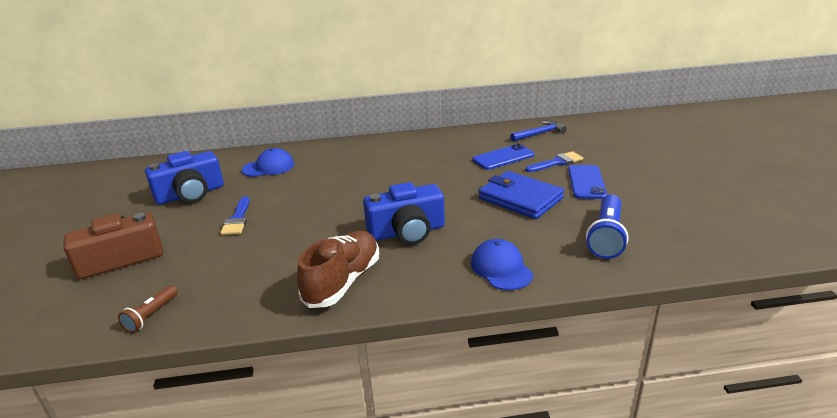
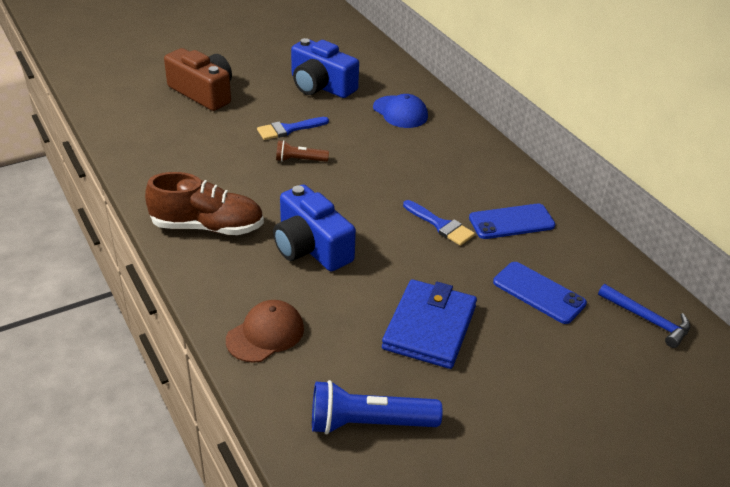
camera: 65 degrees right, 10 degrees up
brown flashlight [118,285,178,333] -> brown flashlight moved to [276,140,329,162]
blue cap [471,239,533,290] -> brown cap [226,300,304,363]
blue brush [525,151,583,172] -> blue brush moved to [403,200,475,246]
blue phone [568,165,607,199] -> blue phone moved to [469,204,555,239]

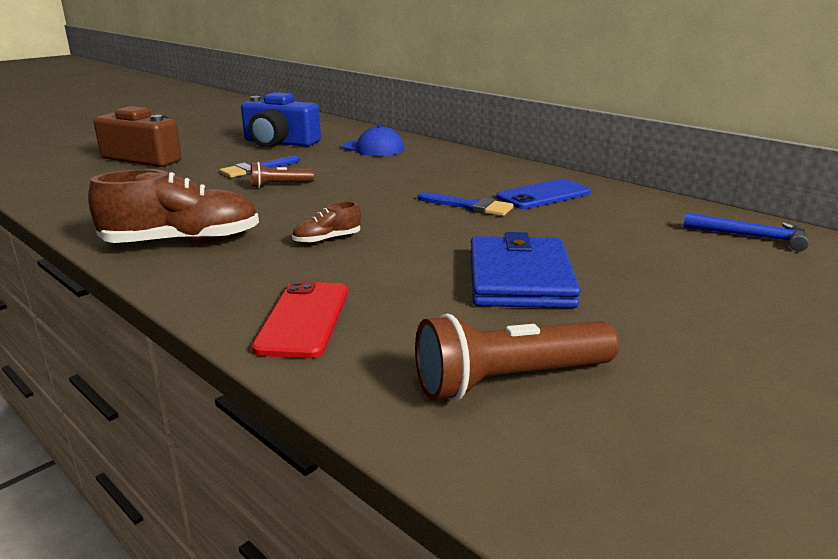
camera: 15 degrees left, 15 degrees down
brown cap [226,300,304,363] -> red phone [252,281,348,359]
blue camera [273,184,356,271] -> brown shoe [292,202,361,244]
blue flashlight [312,380,443,434] -> brown flashlight [415,314,619,401]
blue phone [493,262,587,324] -> none

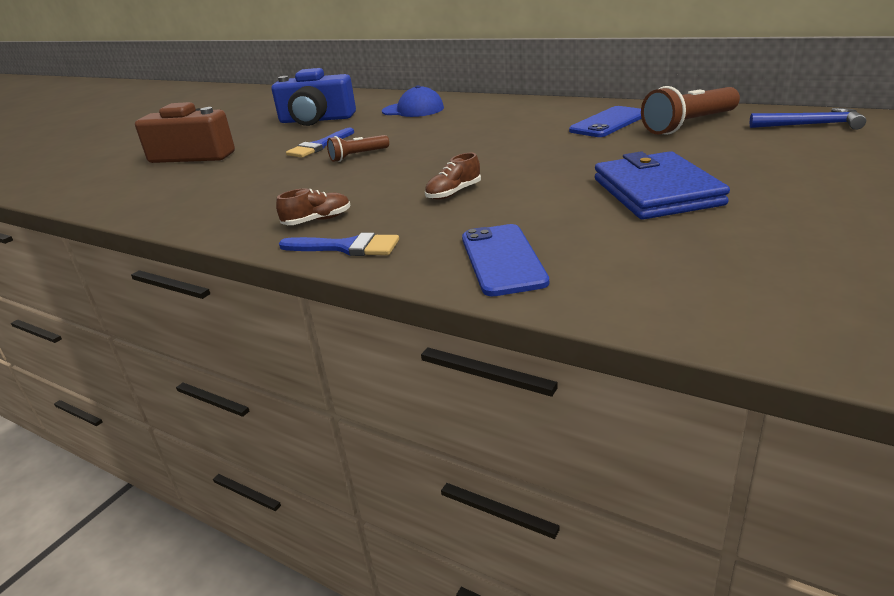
camera: 10 degrees left, 5 degrees up
brown shoe [88,169,259,243] -> brown shoe [276,188,350,225], size x0.47
red phone [252,281,348,359] -> blue phone [462,224,549,296]
brown flashlight [415,314,619,401] -> brown flashlight moved to [641,86,740,135]
blue brush [418,192,513,216] -> blue brush moved to [279,233,399,256]

